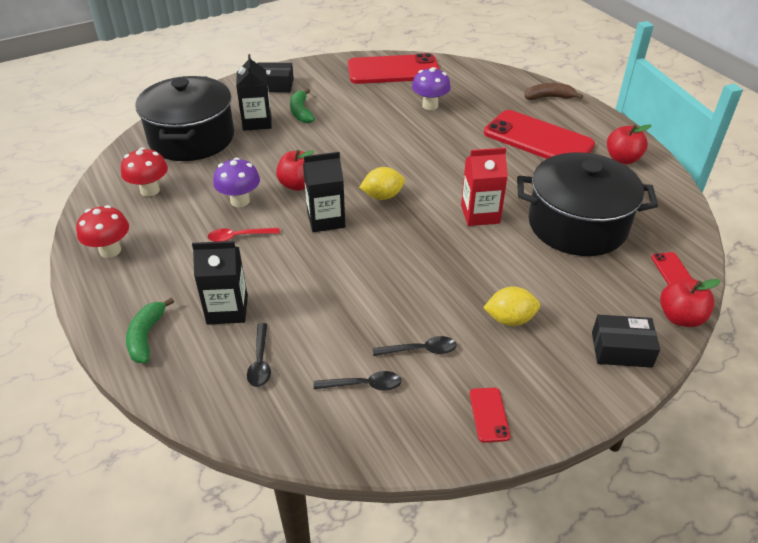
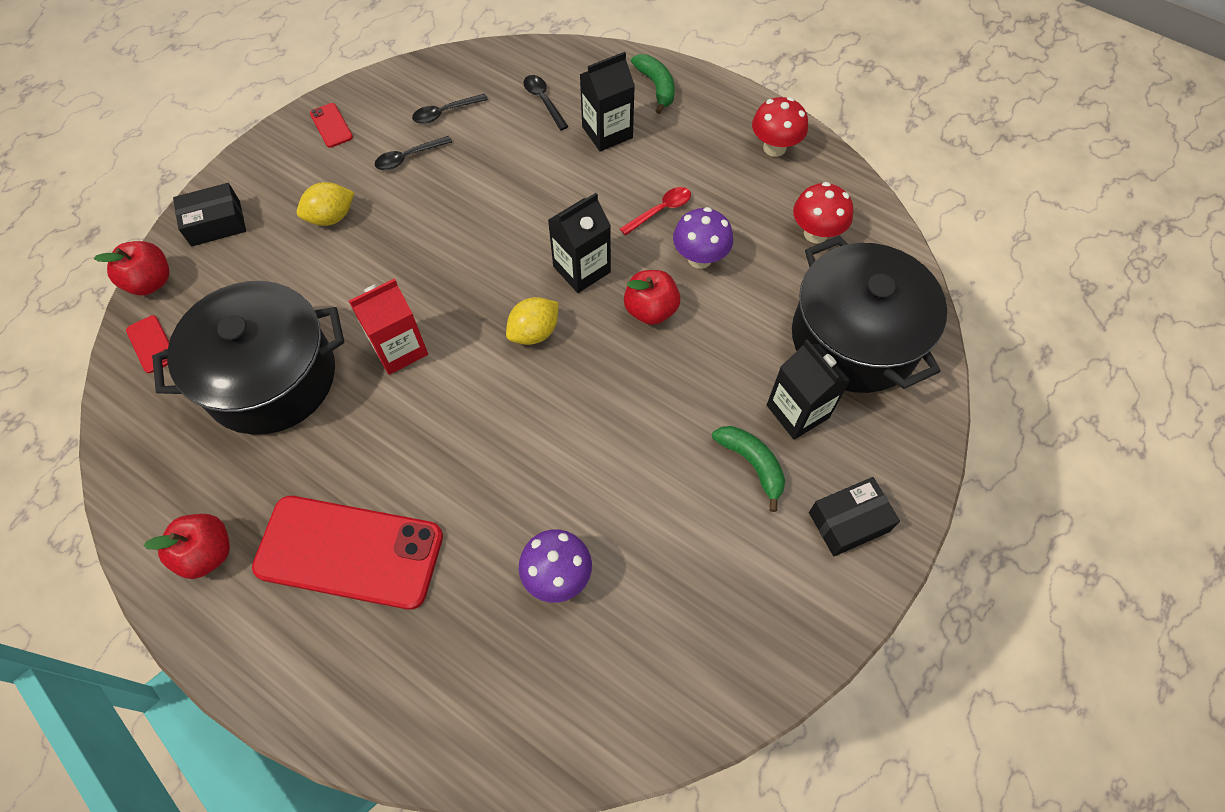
camera: 155 degrees right, 20 degrees up
red phone [348,53,440,84] -> none
brown banana [524,83,583,100] -> none

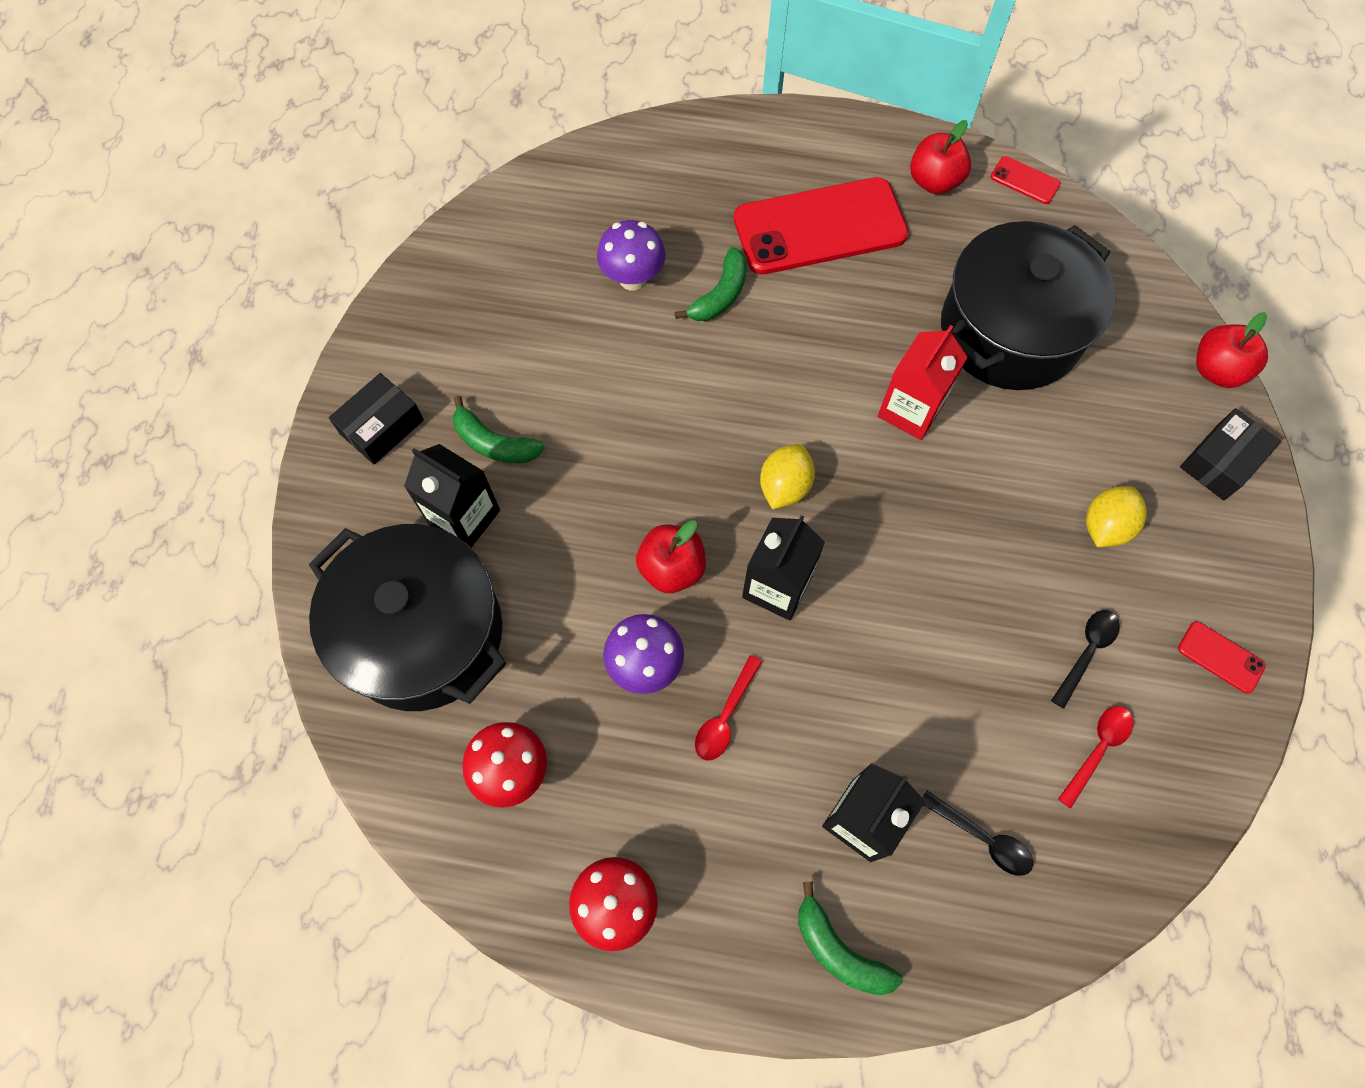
camera: 155 degrees right, 5 degrees up
red phone [126,315,169,373] -> red phone moved to [990,156,1061,204]
black spoon [412,94,488,124] -> red spoon [1058,706,1133,809]
none -> green banana [675,247,747,321]

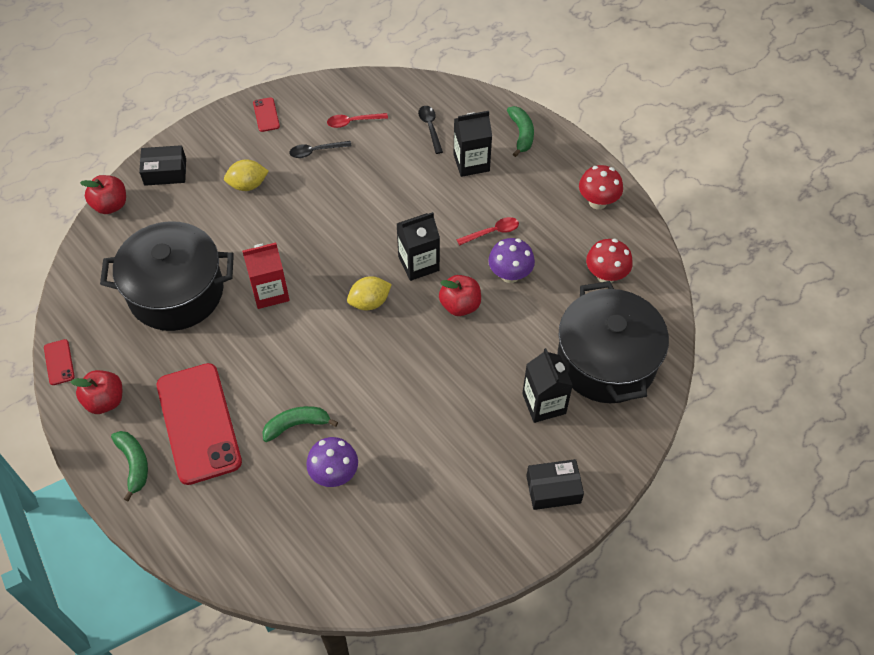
camera: 140 degrees left, 10 degrees down
green banana [453,395,545,463] -> green banana moved to [111,431,148,501]
red phone [734,177,909,275] -> red phone turned 45 degrees clockwise [157,363,242,485]

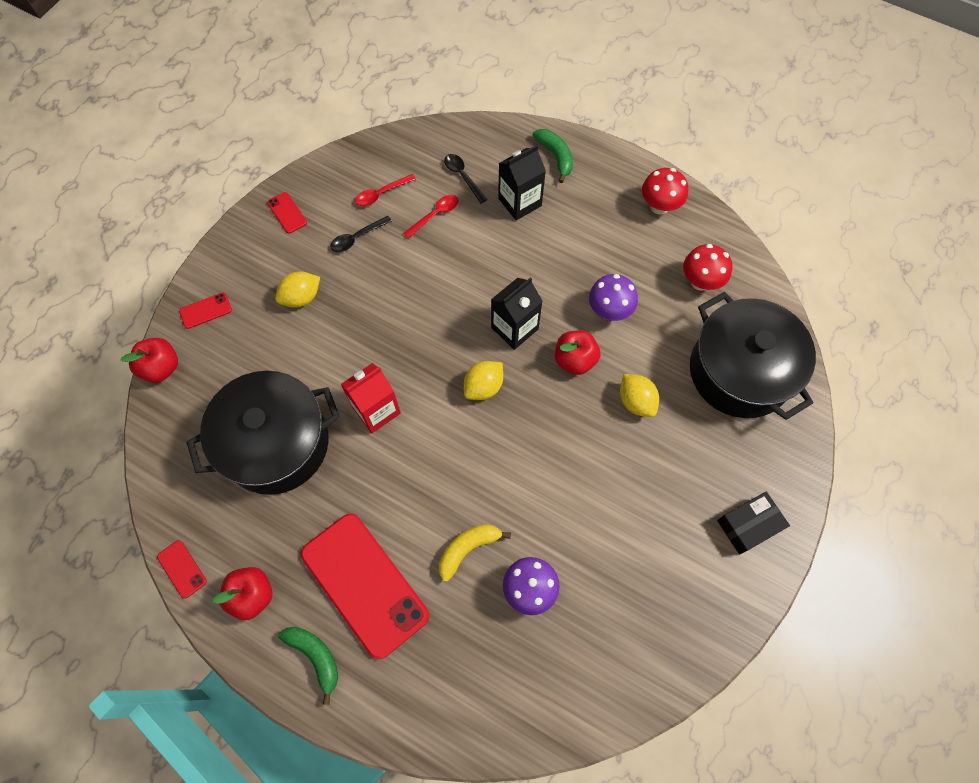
camera: 20 degrees left, 10 degrees up
black box [139,145,186,186] -> red phone [179,293,232,329]
green banana [262,406,338,442] -> yellow banana [439,524,511,582]
red spoon [456,217,519,246] -> red spoon moved to [403,195,458,238]
black carton [522,348,573,423] -> none
none -> yellow lemon [620,374,659,417]

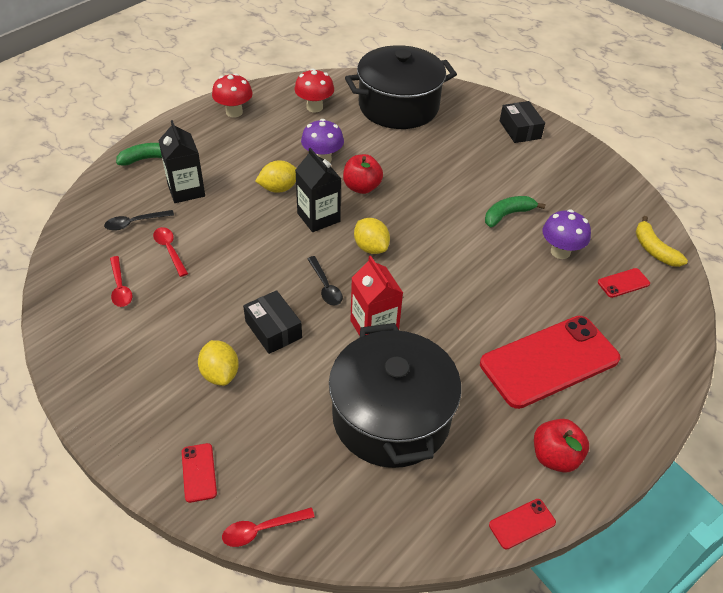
camera: 80 degrees left, 20 degrees down
red apple [121,338,178,383] -> red spoon [222,507,315,547]
red phone [267,192,307,234] -> red phone moved to [598,268,650,298]
green banana [278,627,338,705] -> green banana moved to [485,196,545,227]
black spoon [330,216,392,252] -> black spoon moved to [307,256,343,305]
yellow banana [439,524,511,582] -> yellow banana moved to [636,216,688,267]
yellow lemon [620,374,659,417] -> yellow lemon moved to [255,160,296,193]
none -> black box [243,290,302,354]

